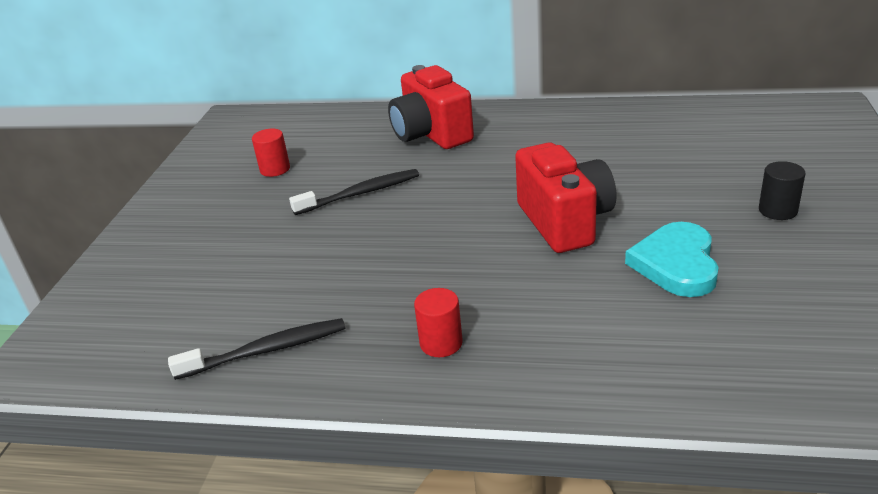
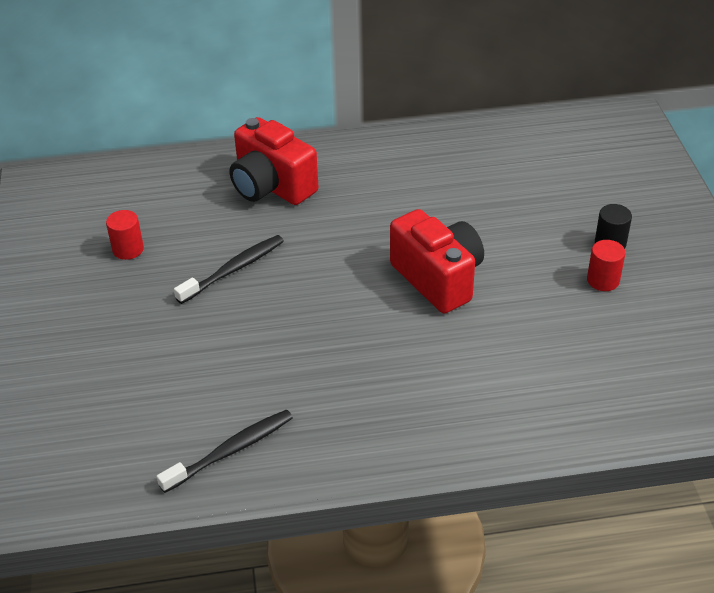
camera: 20 degrees left, 10 degrees up
red cylinder [414,288,463,357] -> red cylinder moved to [587,240,625,291]
turquoise heart [625,222,719,297] -> none

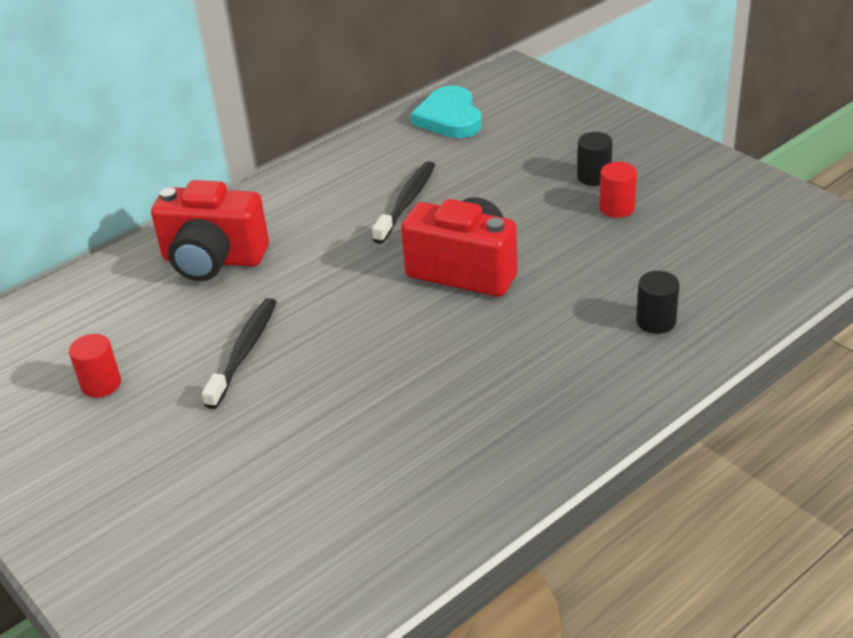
camera: 30 degrees left, 5 degrees down
black toothbrush [156,409,293,493] -> black toothbrush moved to [372,161,435,244]
none -> turquoise heart [411,85,482,138]
none -> black cylinder [636,271,680,334]

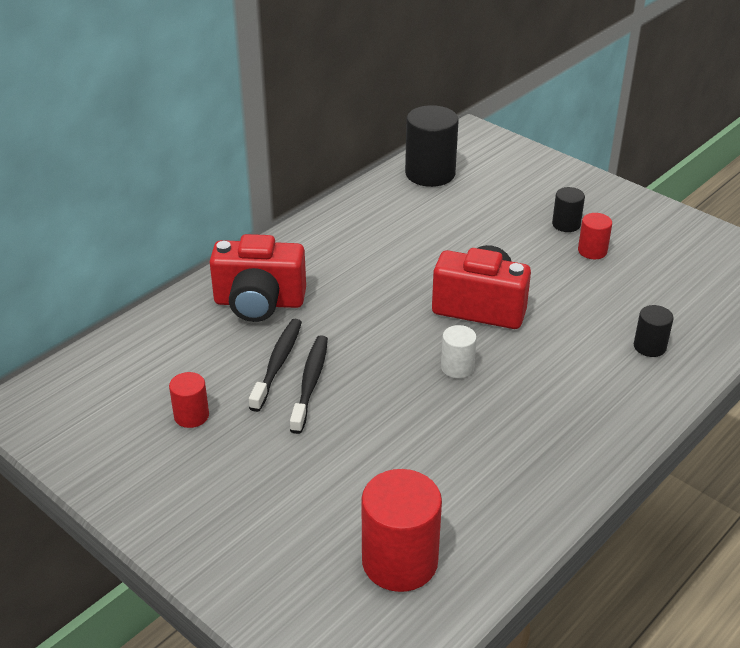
camera: 10 degrees left, 0 degrees up
black toothbrush [372,161,435,244] -> black toothbrush moved to [249,319,302,412]
turquoise heart [411,85,482,138] -> black cylinder [405,105,459,187]
none -> red cylinder [361,469,442,592]
none -> white cylinder [441,325,477,378]

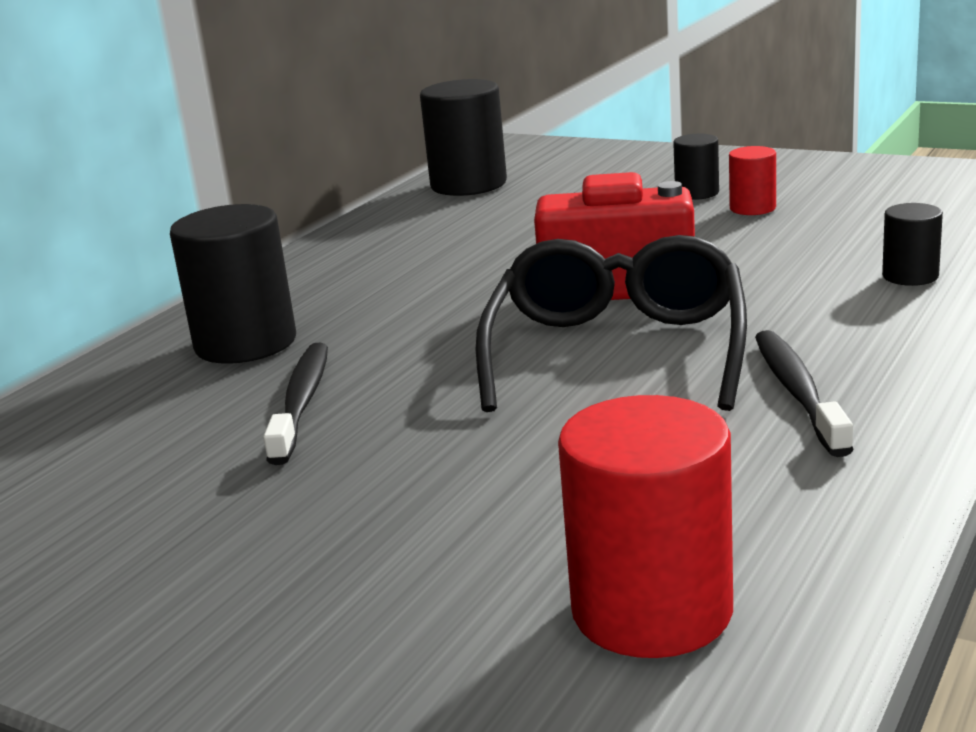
camera: 10 degrees left, 15 degrees down
red cylinder [169,372,209,428] -> none
red camera [210,234,306,322] -> black cylinder [170,204,296,364]
black toothbrush [290,335,328,434] -> black toothbrush moved to [755,330,854,457]
white cylinder [441,325,477,378] -> black glasses [476,235,747,412]

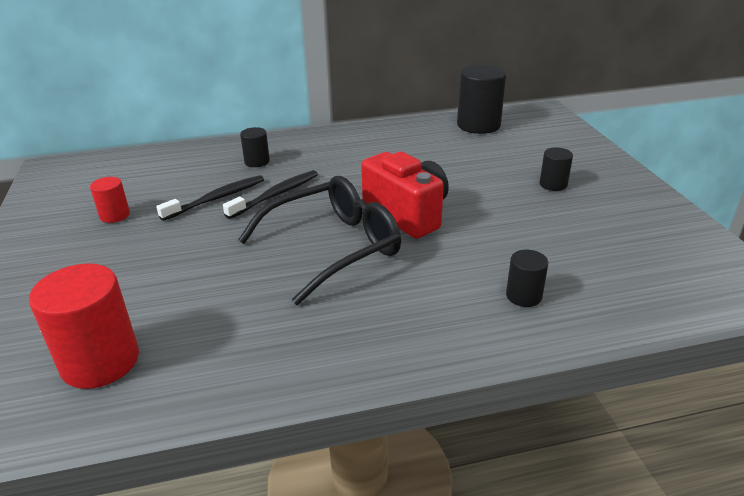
camera: 45 degrees right, 10 degrees up
black cylinder [170,204,296,364] -> black cylinder [240,127,270,167], size x0.53
red cylinder [729,146,776,215] -> red cylinder moved to [90,177,130,223]
black toothbrush [755,330,854,457] -> black toothbrush moved to [223,170,318,219]

